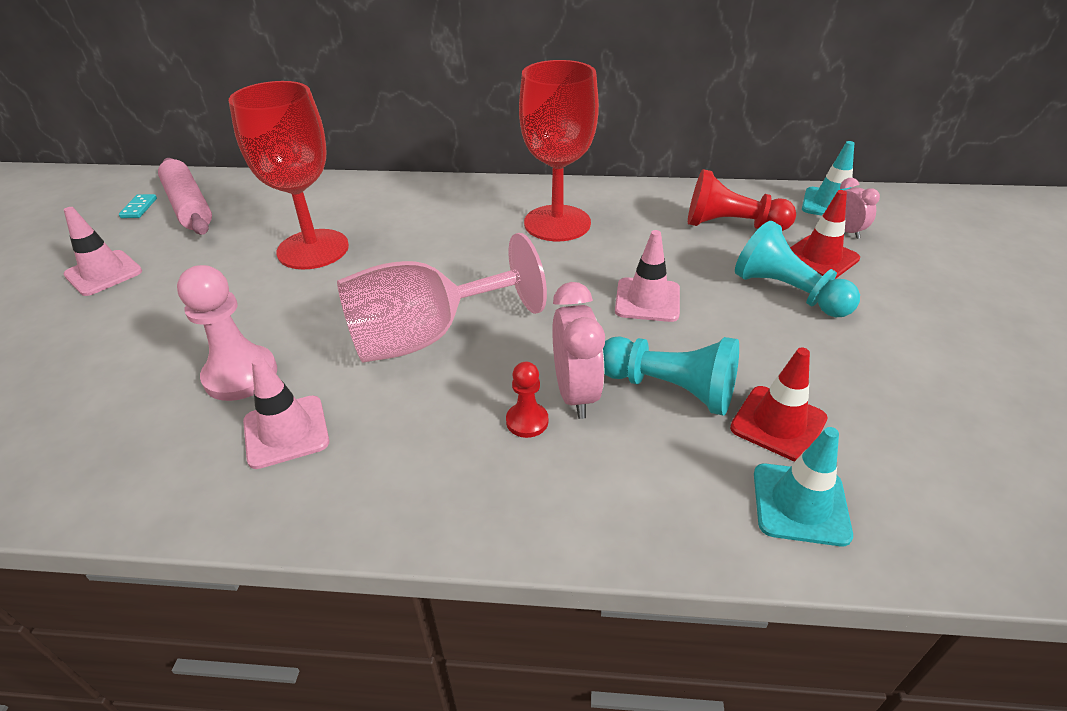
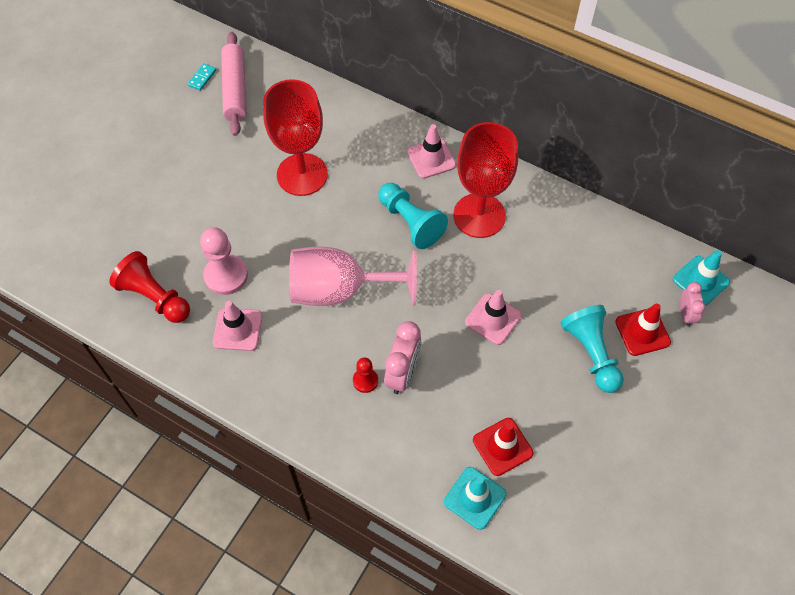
camera: 25 degrees right, 20 degrees up
pink traffic cone [64,207,142,296] -> pink traffic cone moved to [407,124,456,179]
turquoise pawn [603,336,739,416] -> turquoise pawn moved to [378,183,448,249]
red pawn [688,169,796,231] -> red pawn moved to [109,251,190,323]

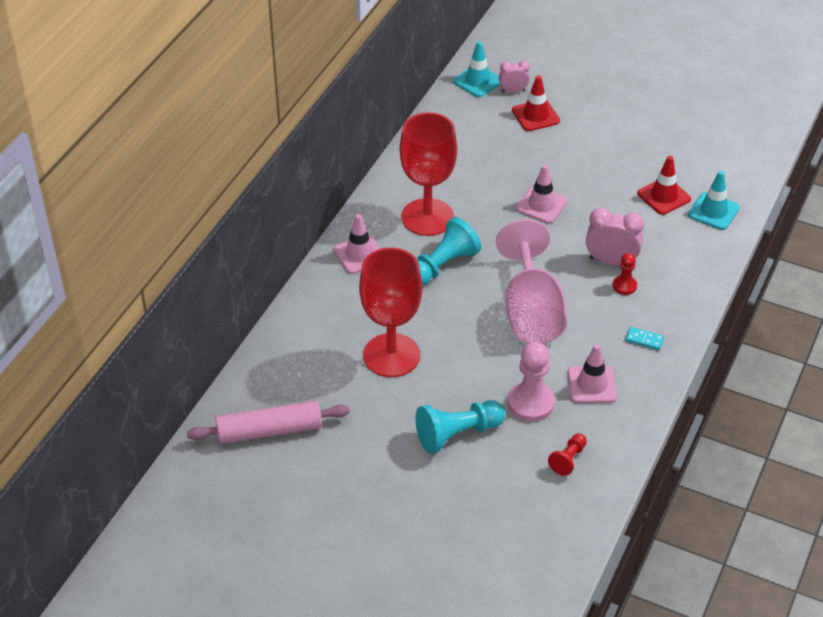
camera: 95 degrees left, 15 degrees down
red pawn [109,251,190,323] -> red pawn [548,433,587,476], size x0.55
turquoise domino [188,63,216,91] -> turquoise domino moved to [625,327,664,350]
turquoise pawn [561,305,624,393] -> turquoise pawn moved to [415,400,505,454]

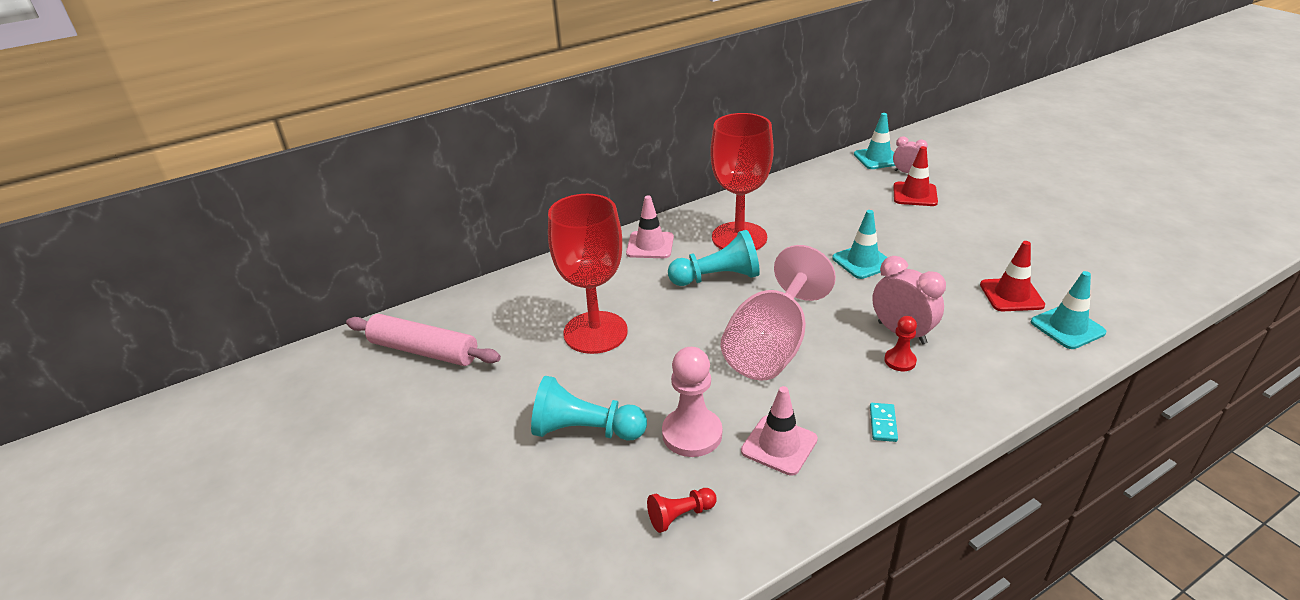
camera: 35 degrees right, 10 degrees down
pink traffic cone [516,165,568,223] -> turquoise traffic cone [832,210,888,279]
turquoise domino [625,327,664,350] -> turquoise domino turned 45 degrees clockwise [870,403,898,442]

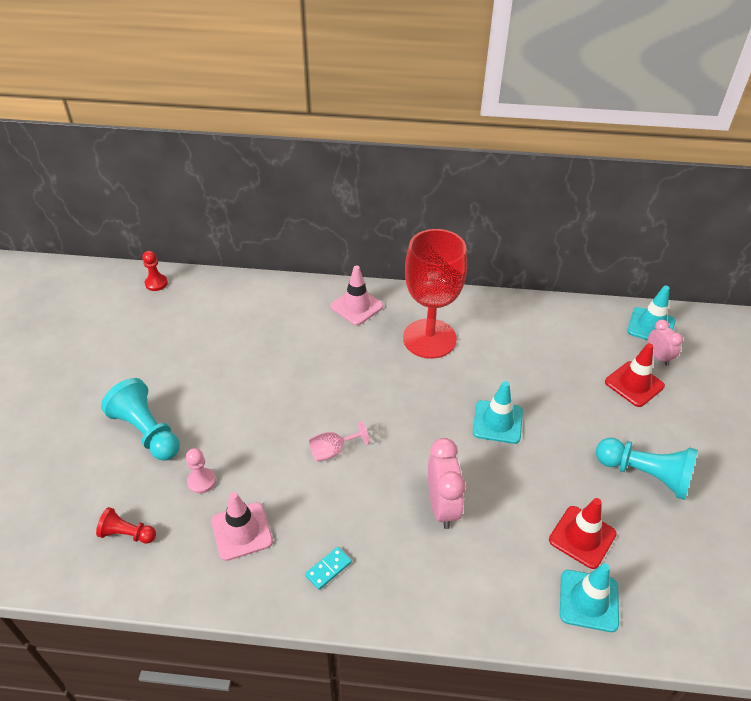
camera: 35 degrees right, 10 degrees up
pink rolling pin [346,314,501,366] -> none
red goblet [548,194,628,354] -> none
pink pawn [662,347,722,457] -> pink pawn [186,448,216,494], size x0.55
turquoise pawn [668,230,760,286] -> turquoise pawn moved to [596,438,698,500]
pink goblet [721,245,836,380] -> pink goblet [309,421,369,462], size x0.41
red pawn [884,316,917,371] -> red pawn moved to [142,251,168,291]

